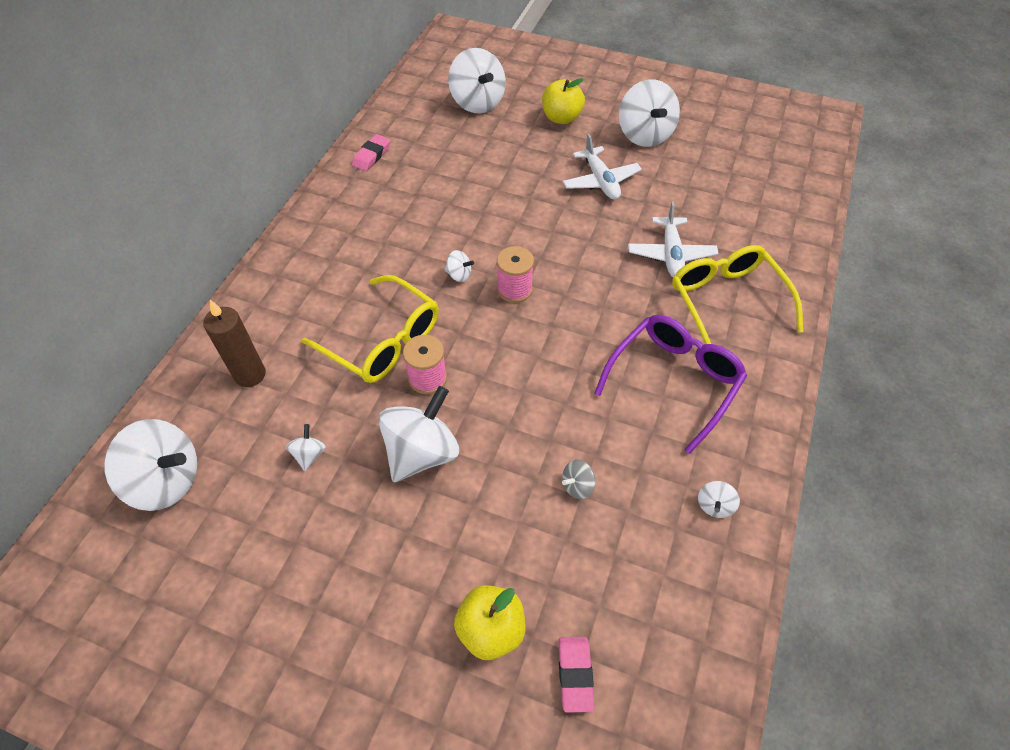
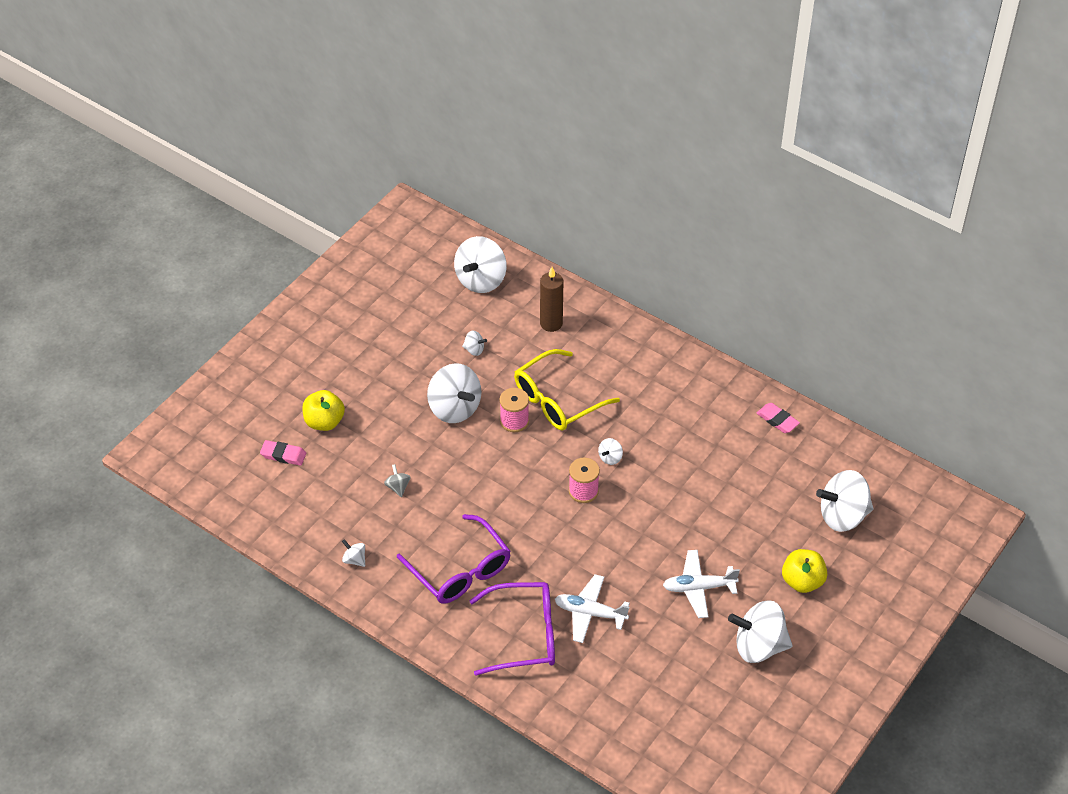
camera: 105 degrees right, 5 degrees down
yellow glasses [672,245,803,344] -> purple glasses [469,582,555,676]

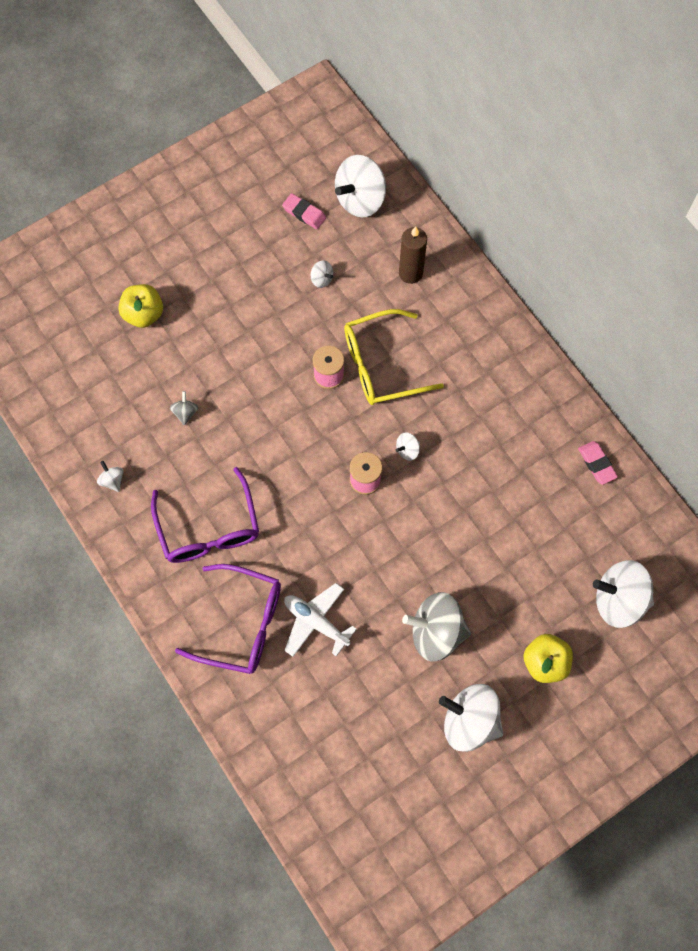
camera: 20 degrees right, 20 degrees up
pink eraser [260,440,306,466] -> pink eraser moved to [282,193,326,229]
white spinning top [427,363,481,423] -> none
white plane [663,550,740,618] -> grey spinning top [402,592,471,662]

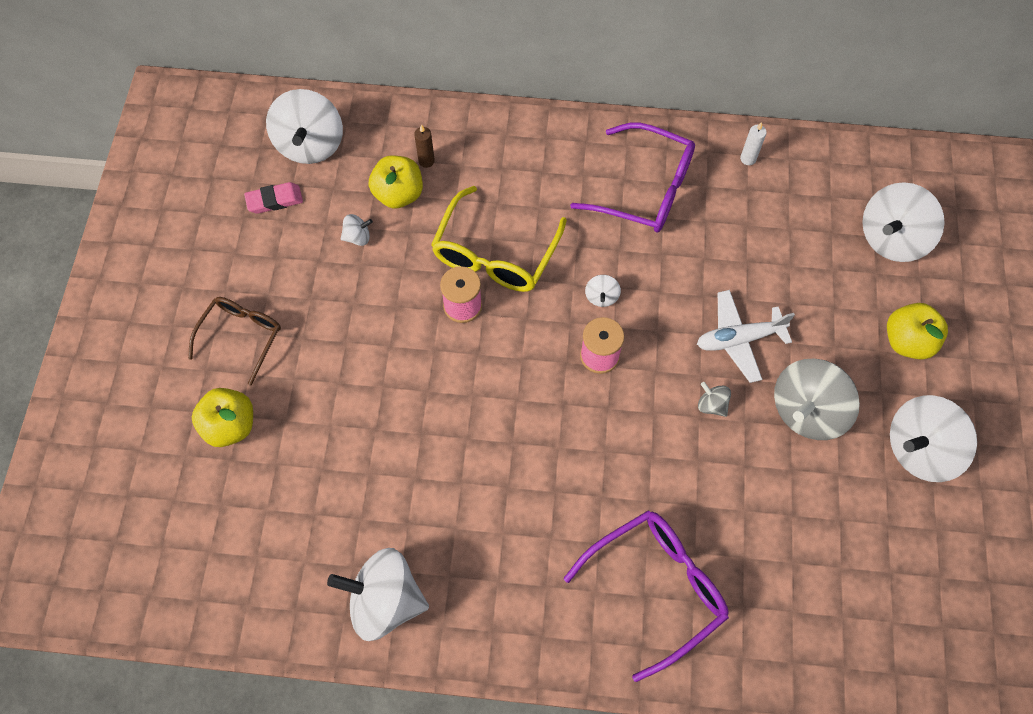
camera: 50 degrees left, 5 degrees down
white spinning top [97,461,123,492] -> white spinning top [327,548,429,641], size x2.27
purple glasses [151,467,259,563] -> purple glasses moved to [570,123,695,233]
grey spinning top [170,391,199,425] -> grey spinning top moved to [698,382,731,417]
white plane [284,583,357,657] -> white plane moved to [697,290,795,383]
brown candle [399,226,427,284] -> brown candle [414,124,435,168], size x0.55
pink eraser [578,441,618,485] -> white candle [740,122,767,165]
none -> brown glasses [188,297,281,385]
none -> yellow apple [369,156,423,209]

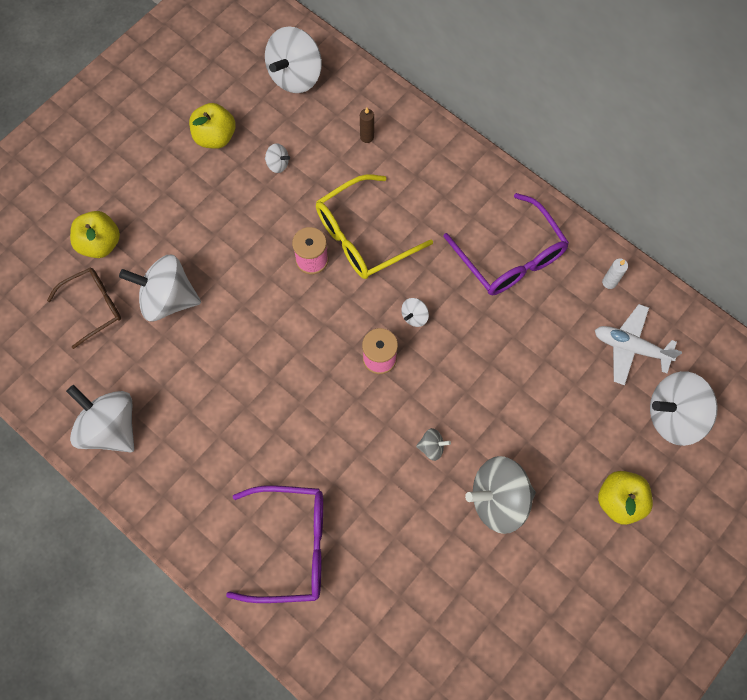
camera: 35 degrees right, 5 degrees up
brown glasses [188,297,281,385] -> brown glasses moved to [47,268,121,349]
pink eraser [244,182,303,214] -> none
yellow apple [369,156,423,209] -> yellow apple moved to [189,103,236,149]
white plane [697,290,795,383] -> white plane moved to [595,304,682,385]
grey spinning top [698,382,731,417] -> grey spinning top turned 105 degrees clockwise [416,428,451,461]
white spinning top [890,395,977,482] -> white spinning top moved to [119,255,201,321]

